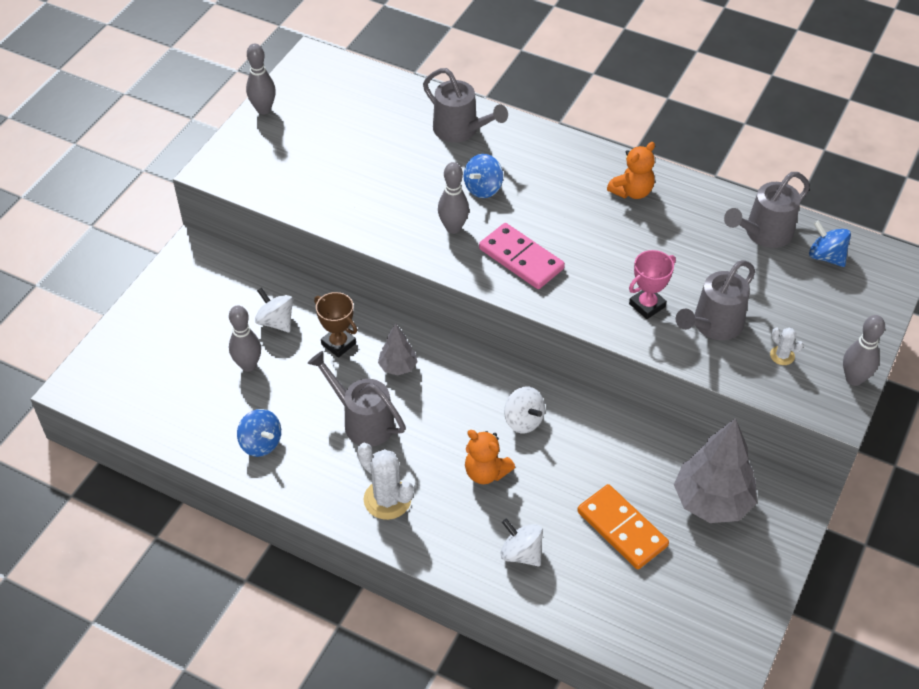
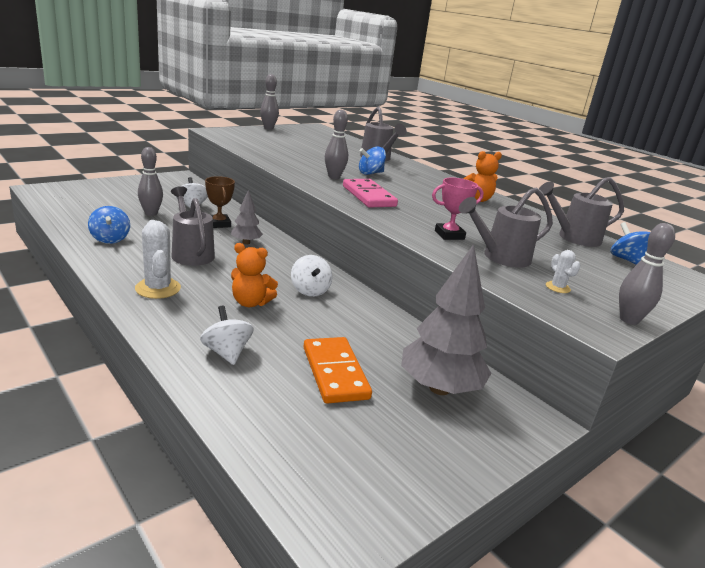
camera: 20 degrees right, 25 degrees down
orange teddy bear [465,430,515,484] -> orange teddy bear turned 45 degrees counterclockwise [231,243,278,307]

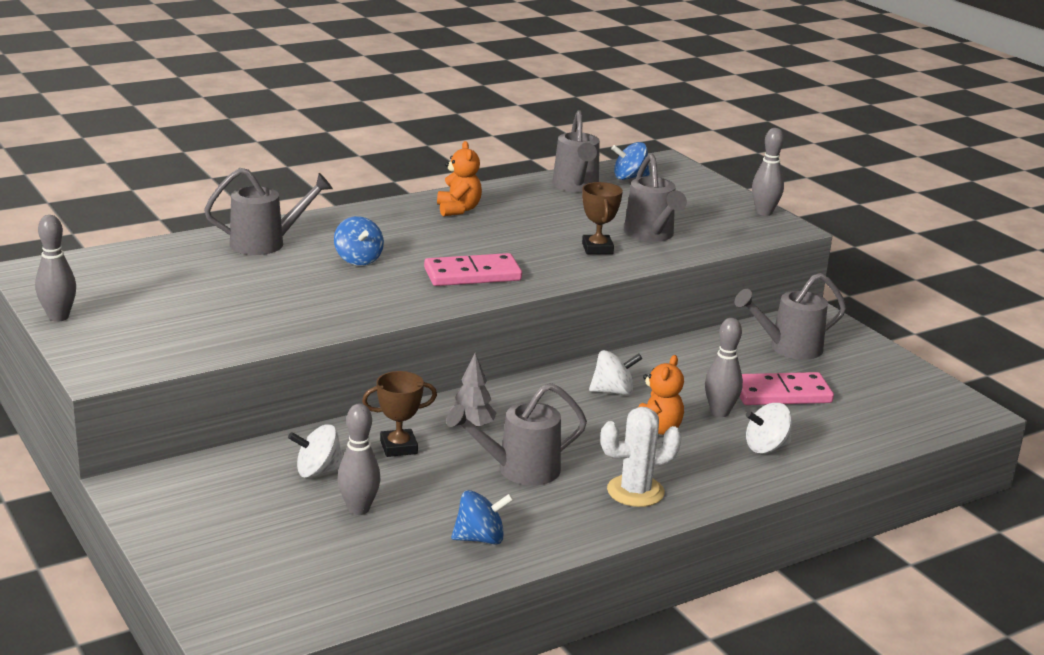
camera: 80 degrees left, 0 degrees up
orange domino [304,337,372,404] -> pink domino [739,372,834,405]
grey bowling pin [325,110,348,179] -> grey bowling pin moved to [705,318,743,417]
grey tree [401,244,491,395] -> grey watering can [735,273,846,360]
pink trophy [432,178,484,240] -> brown trophy [582,182,623,254]
white cactus [546,250,581,293] -> none

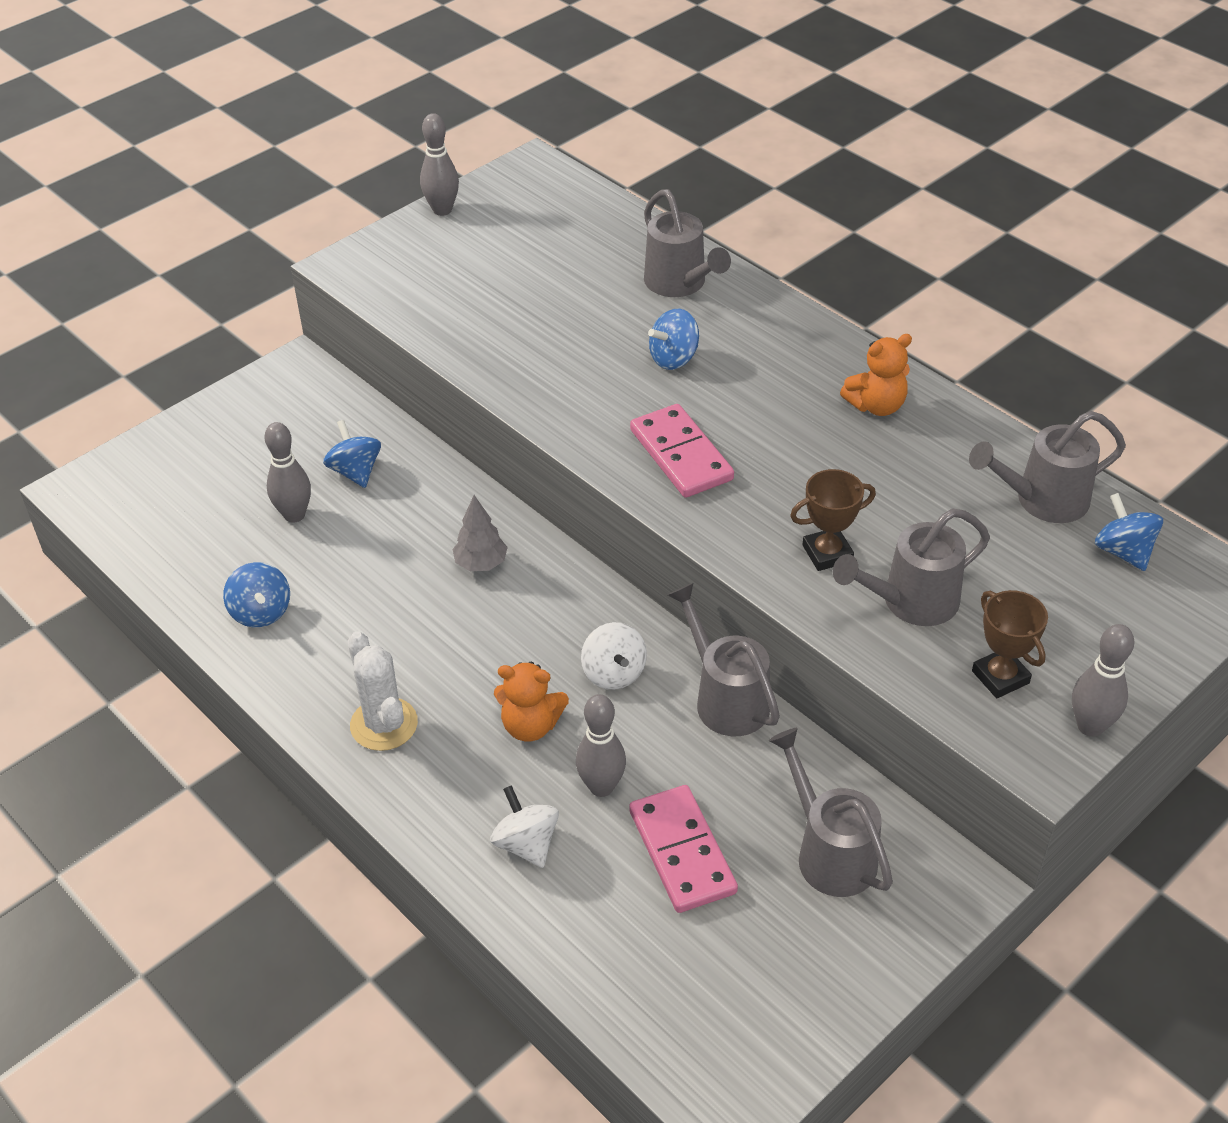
camera: 80 degrees right, 20 degrees up
white spinning top [288,424,343,478] -> blue spinning top [323,420,381,488]
brown trophy [362,371,437,457] -> brown trophy moved to [972,590,1048,698]
grey watering can [446,383,587,485] -> grey watering can moved to [668,583,780,736]

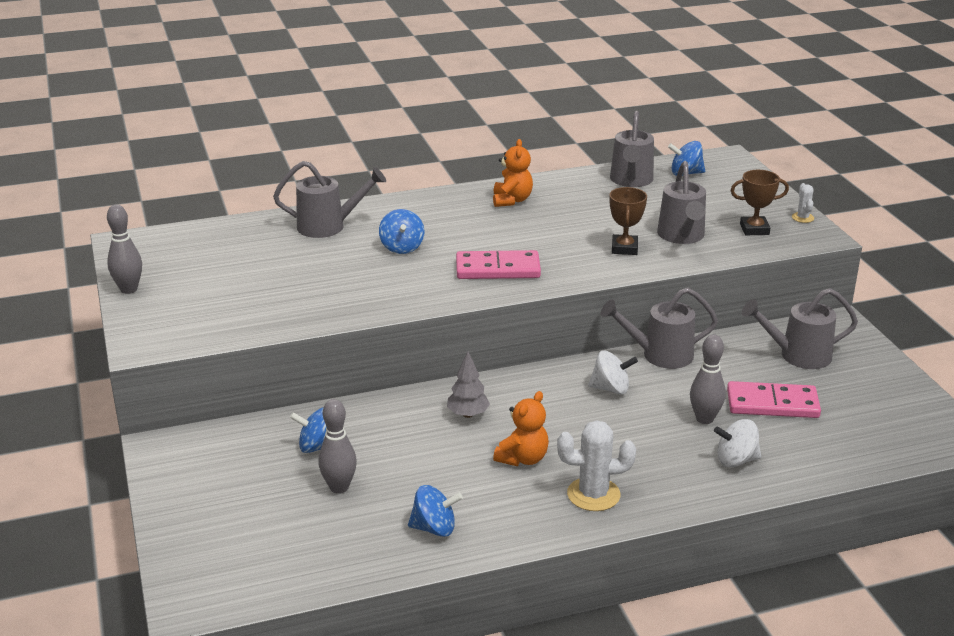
camera: 65 degrees left, 15 degrees down
orange teddy bear [494,662,569,741] -> orange teddy bear moved to [493,391,549,466]
grey bowling pin [1072,624,1135,737] -> white cactus [792,183,814,223]

